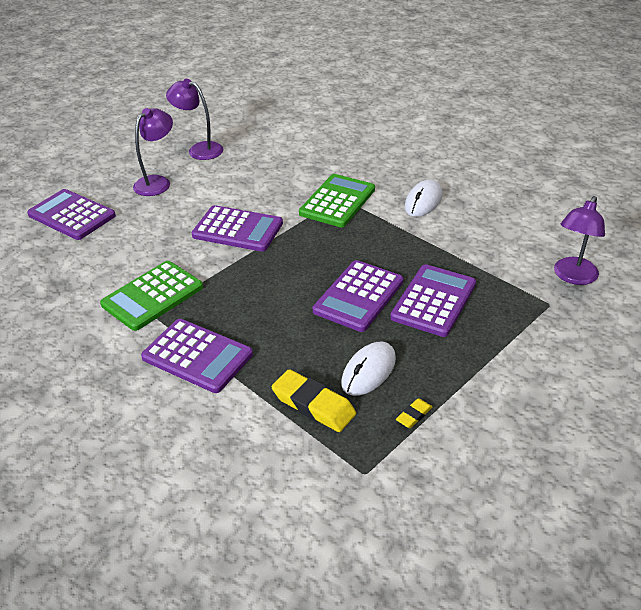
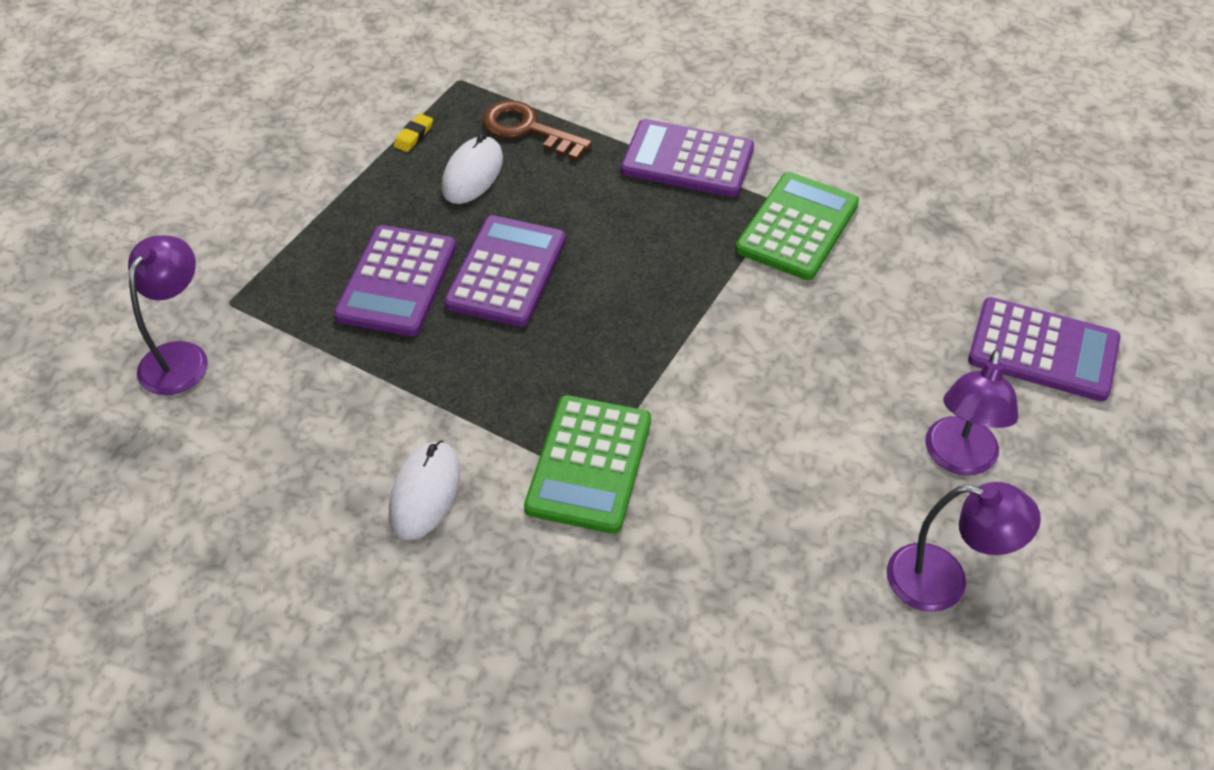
camera: 165 degrees right, 10 degrees up
purple calculator [191,205,283,252] -> none
yellow eraser [271,369,356,432] -> brown key [483,100,592,161]

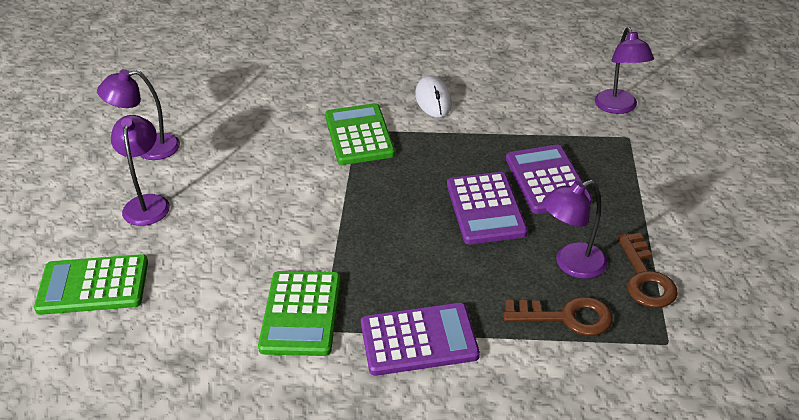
camera: 155 degrees right, 10 degrees down
yellow eraser [394,114,433,152] -> brown key [617,233,678,308]
white mouse [442,134,503,204] -> purple lamp [542,180,608,279]
purple calculator [968,297,1121,401] -> green calculator [34,254,148,315]

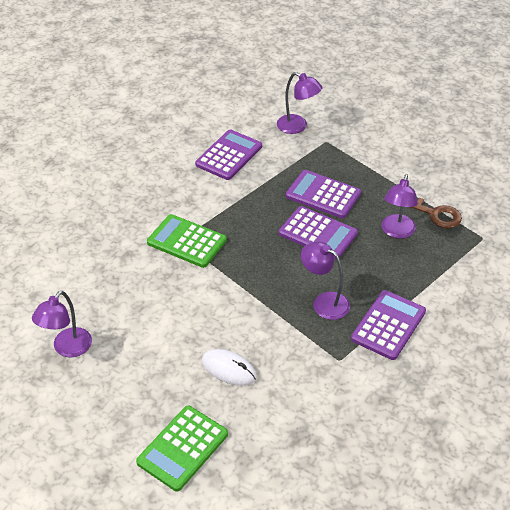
camera: 50 degrees left, 5 degrees up
purple lamp [111,115,170,226] -> purple lamp moved to [301,242,350,320]
green calculator [258,271,341,356] -> none
white mouse [415,76,452,117] -> white mouse moved to [202,349,257,386]
brown key [503,297,613,336] -> none
none -> purple calculator [195,129,262,180]

